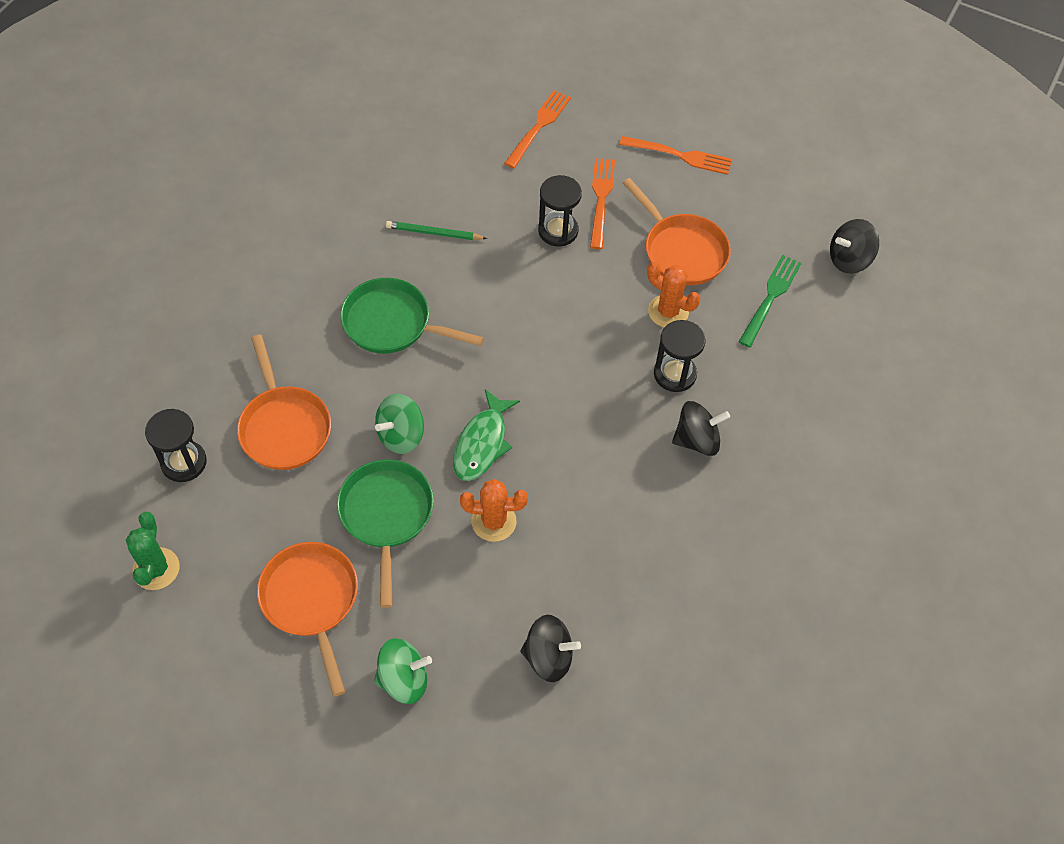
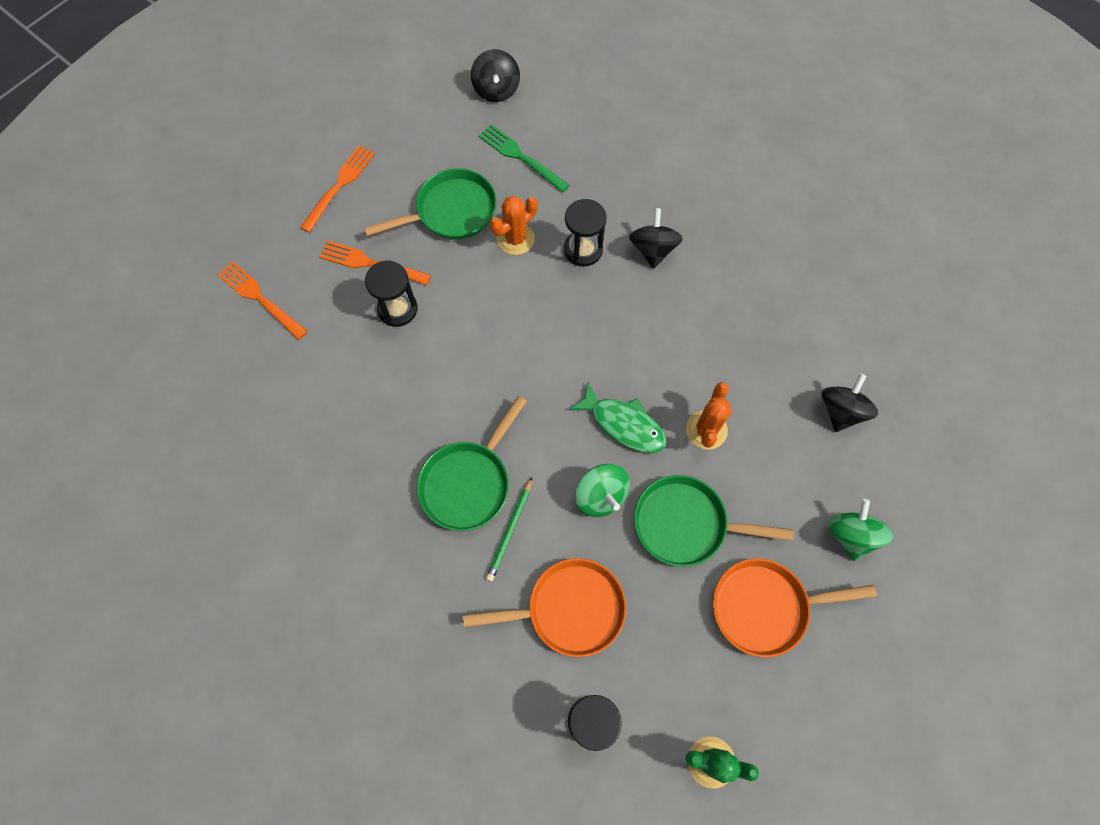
camera: 75 degrees left, 10 degrees up
green pencil [386,221,487,240] -> green pencil moved to [486,477,532,582]
orange pan [623,178,731,285] -> green pan [364,168,497,239]

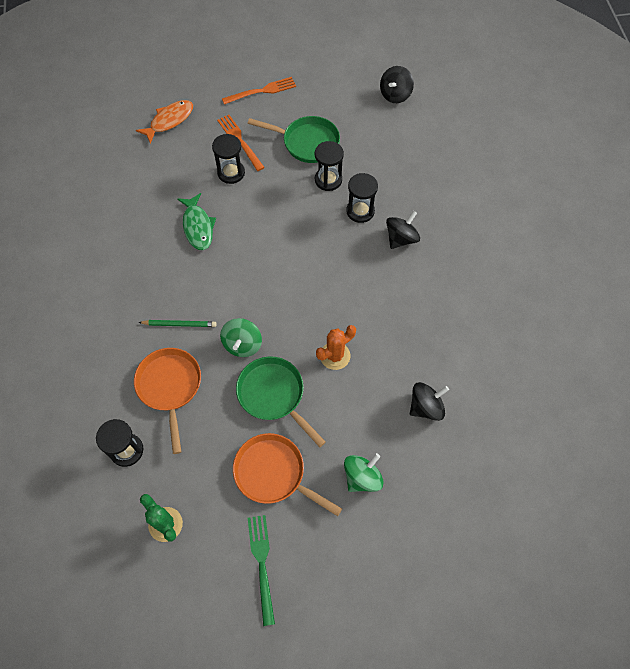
camera: 40 degrees right, 5 degrees down
orange fork [217,261,308,340] -> orange fish [136,100,193,144]
green pan [417,396,527,531] -> none
orange pan [463,558,626,657] -> orange pan turned 135 degrees counterclockwise [134,348,201,454]
green fork [479,124,570,193] -> green fork moved to [248,515,275,626]
green pencil [486,477,532,582] -> green pencil turned 150 degrees counterclockwise [138,320,217,327]
orange cactus [490,196,537,255] -> black hourglass [315,141,344,191]
green fish [569,382,666,453] -> green fish moved to [177,193,216,250]

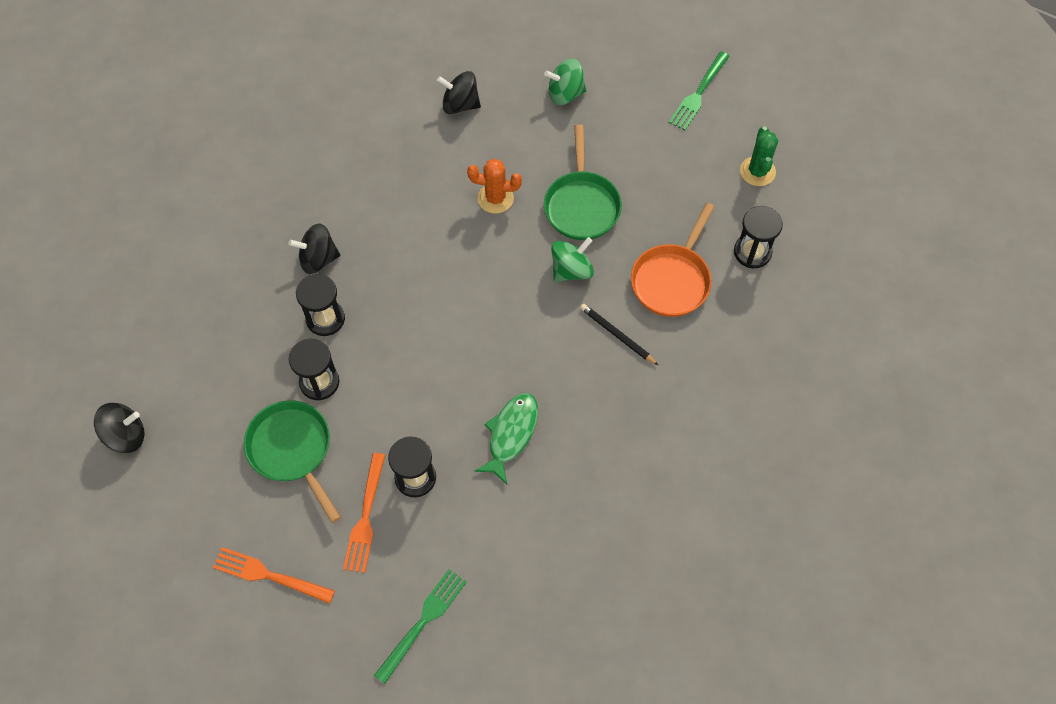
camera: 140 degrees left, 0 degrees up
orange fish [136,100,193,144] -> green fork [374,569,467,684]
green pencil [138,320,217,327] -> black pencil [580,304,658,365]
orange pan [233,433,342,516] -> none

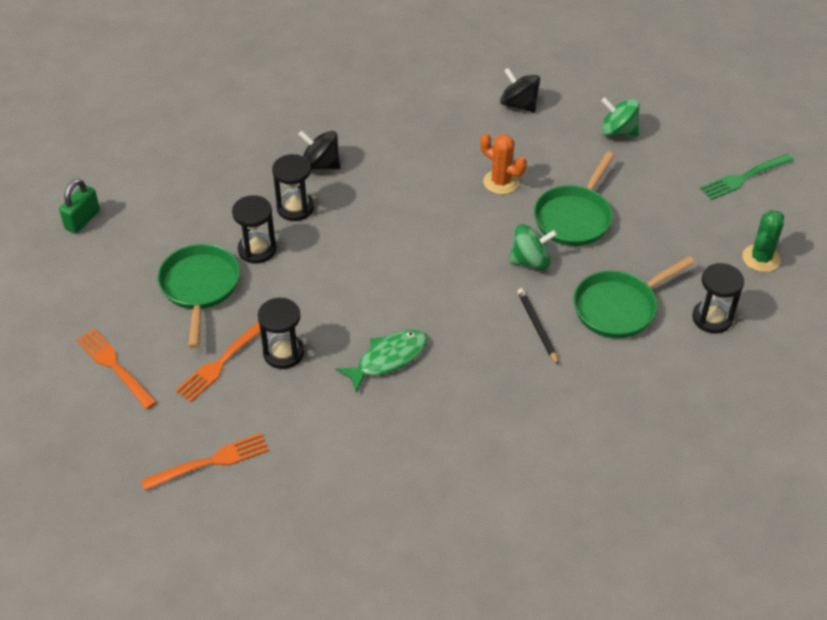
camera: 30 degrees right, 15 degrees down
black spinning top [94,403,145,453] -> green padlock [59,179,100,234]
green fork [374,569,467,684] -> orange fork [141,433,269,491]
orange pan [631,203,714,317] -> green pan [573,256,695,338]

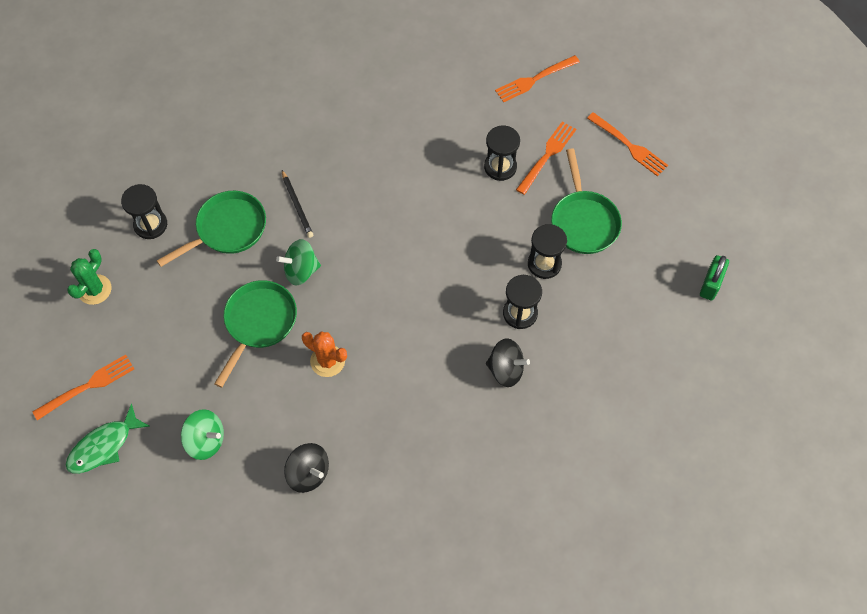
camera: 175 degrees right, 15 degrees up
green fish [336,329,428,393] -> green fish moved to [66,404,150,474]
green fork [700,153,794,200] -> orange fork [32,355,134,421]

